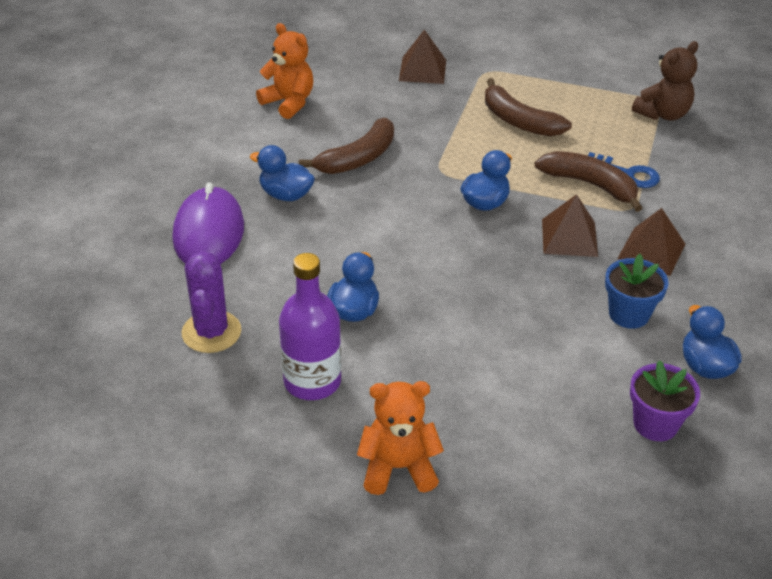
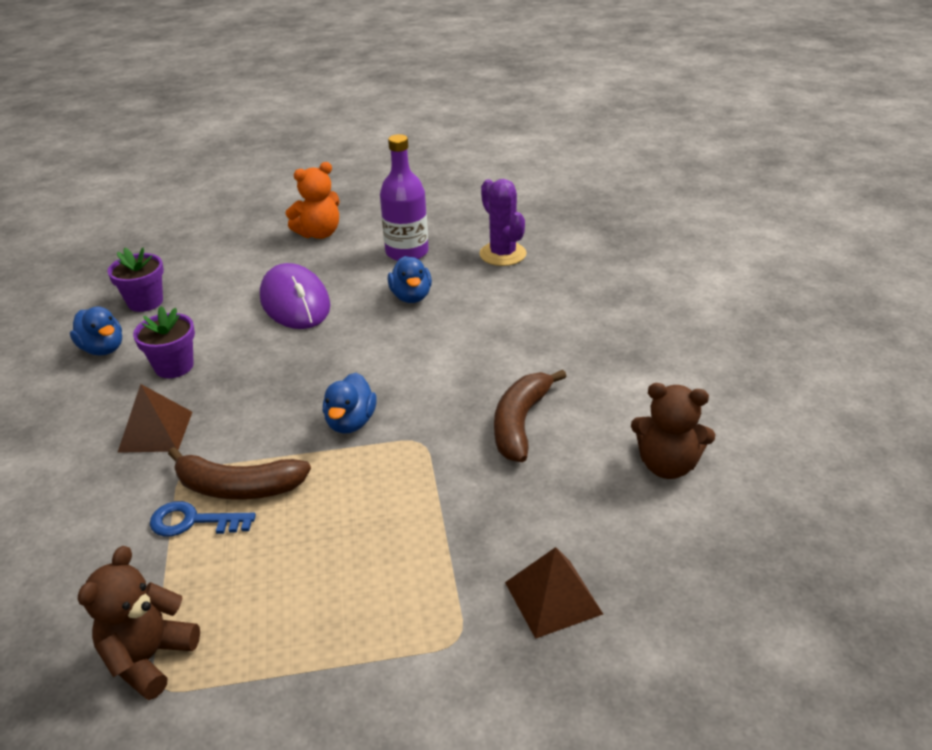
camera: 155 degrees right, 5 degrees down
purple mouse [172,182,244,264] -> purple mouse moved to [260,263,330,329]
blue duck [250,145,315,201] -> none
orange teddy bear [256,23,313,119] -> brown teddy bear [631,383,715,479]
brown banana [485,78,572,137] -> none
brown pyramid [542,194,598,257] -> none
blue flower pot [605,254,669,329] -> purple flower pot [133,306,195,378]

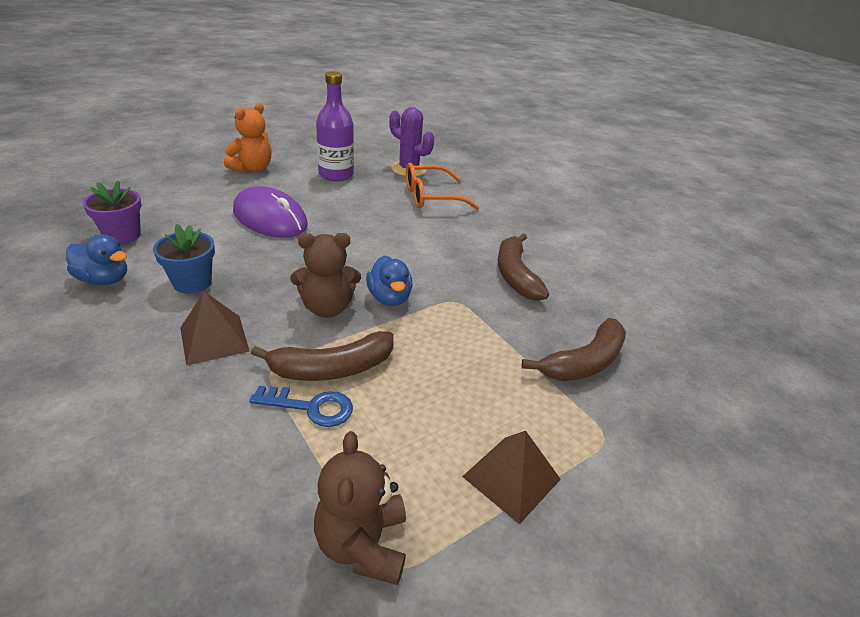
camera: 30 degrees left, 0 degrees up
purple flower pot [133,306,195,378] -> blue flower pot [153,224,215,294]
blue key [150,501,256,537] -> blue key turned 150 degrees counterclockwise [249,386,353,427]
blue duck [388,256,432,303] -> none
brown pyramid [505,547,603,639] -> brown pyramid moved to [462,431,561,525]
brown teddy bear [631,383,715,479] -> brown teddy bear moved to [291,233,361,318]
none -> orange glasses [406,163,479,210]
none -> brown banana [522,318,626,381]

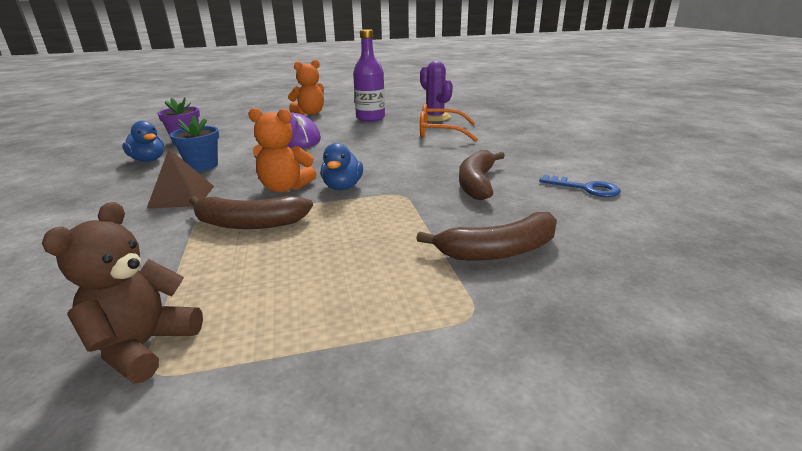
camera: 25 degrees right, 10 degrees down
blue key [249,386,353,427] -> blue key moved to [539,175,621,197]
brown teddy bear [291,233,361,318] -> orange teddy bear [248,108,316,193]
brown pyramid [462,431,561,525] -> none

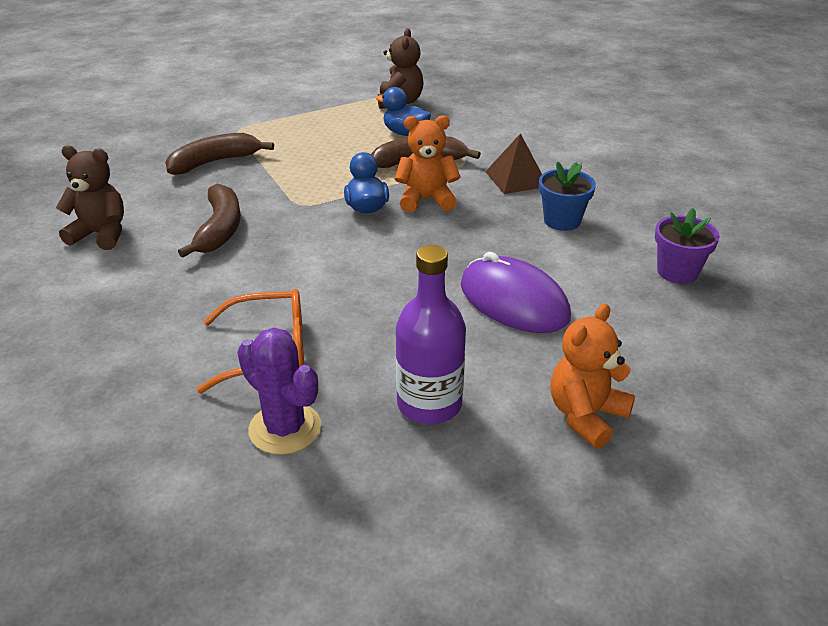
camera: 165 degrees right, 10 degrees up
blue duck [122,121,164,162] -> blue duck moved to [376,87,431,136]
blue key [539,175,621,197] -> brown teddy bear [56,145,124,250]

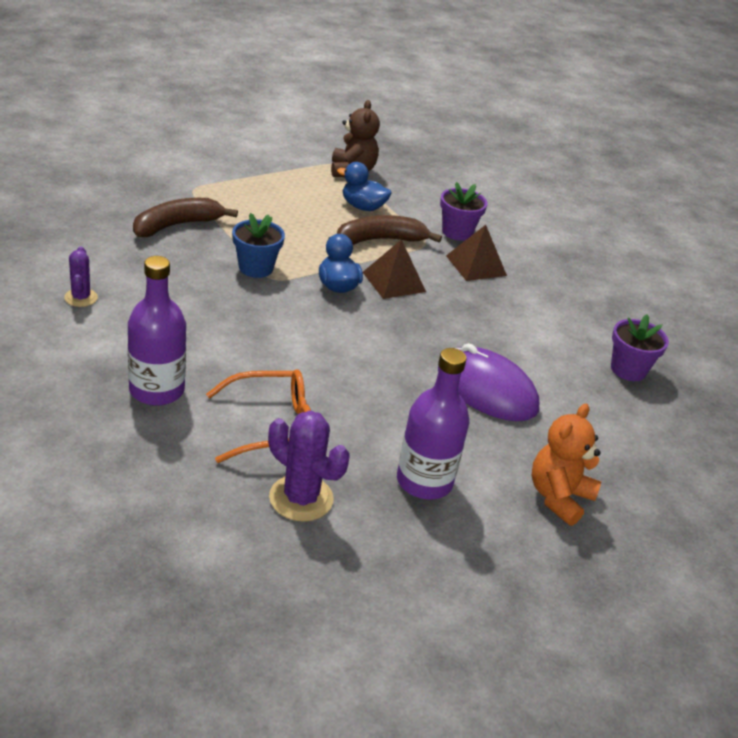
camera: 10 degrees left, 0 degrees up
brown teddy bear [56,145,124,250] -> purple cactus [64,247,98,307]
brown banana [178,184,241,258] -> none
orange teddy bear [395,115,461,212] -> brown pyramid [363,239,426,299]
blue flower pot [539,162,596,231] -> blue flower pot moved to [232,213,285,278]
none -> purple bottle [128,256,186,406]
none -> purple flower pot [440,182,488,241]

